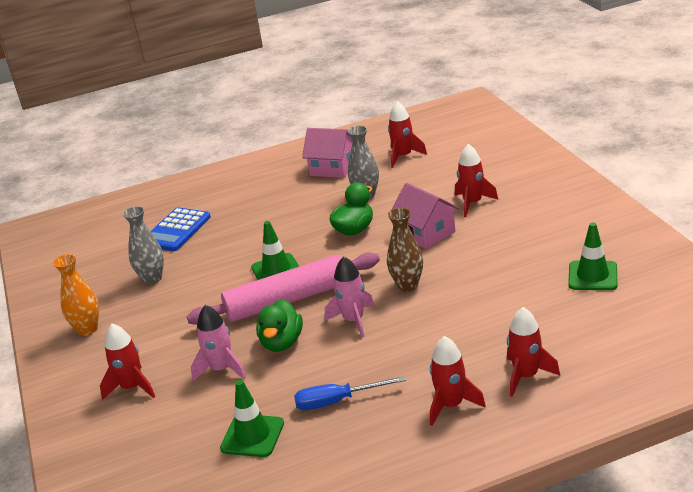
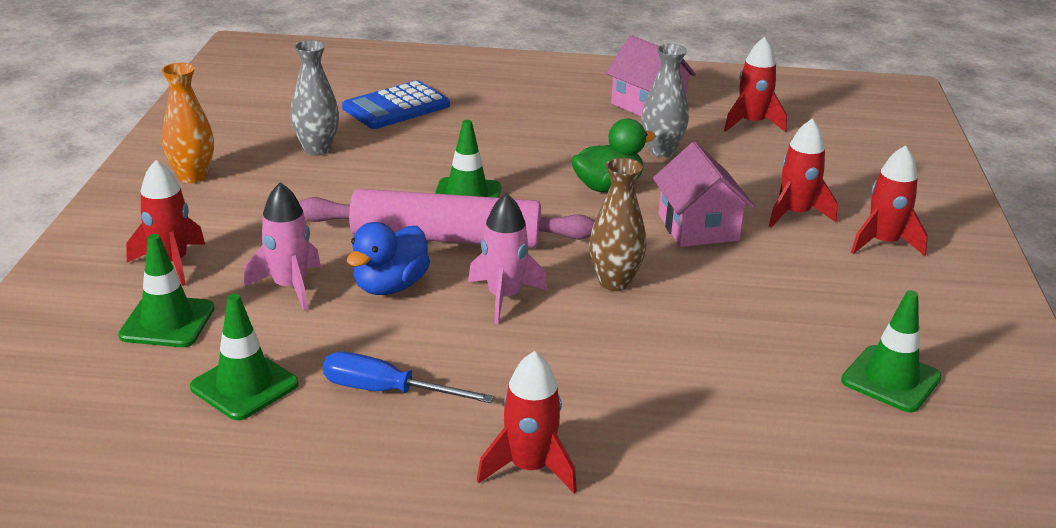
camera: 20 degrees right, 0 degrees up
green duck [256,299,303,352] -> blue duck [347,222,430,295]
red rocket [507,307,560,397] -> red rocket moved to [851,145,928,256]
none -> green traffic cone [118,234,215,347]

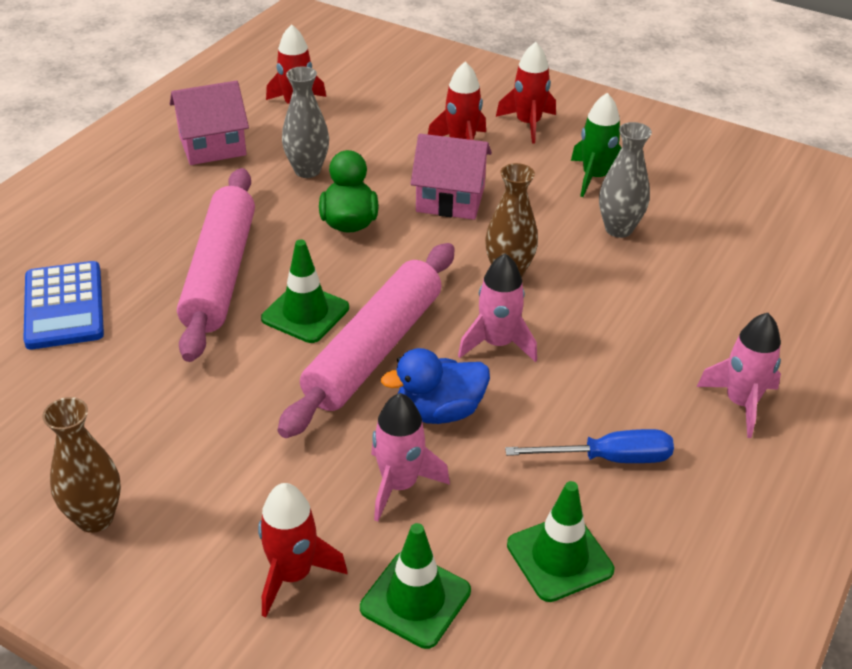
camera: 65 degrees left, 10 degrees up
orange vase [162,63,214,183] -> brown vase [42,397,121,533]
grey vase [290,40,339,156] -> grey vase moved to [599,122,652,238]
blue screwdriver [323,352,494,403] -> blue screwdriver turned 135 degrees counterclockwise [505,429,674,463]
blue duck [347,222,430,295] -> blue duck turned 105 degrees clockwise [381,348,490,424]
red rocket [477,351,577,493] -> pink rocket [697,313,781,438]
green traffic cone [841,290,942,412] -> none
none -> pink rolling pin [177,168,255,362]
none -> green rocket [571,93,622,197]

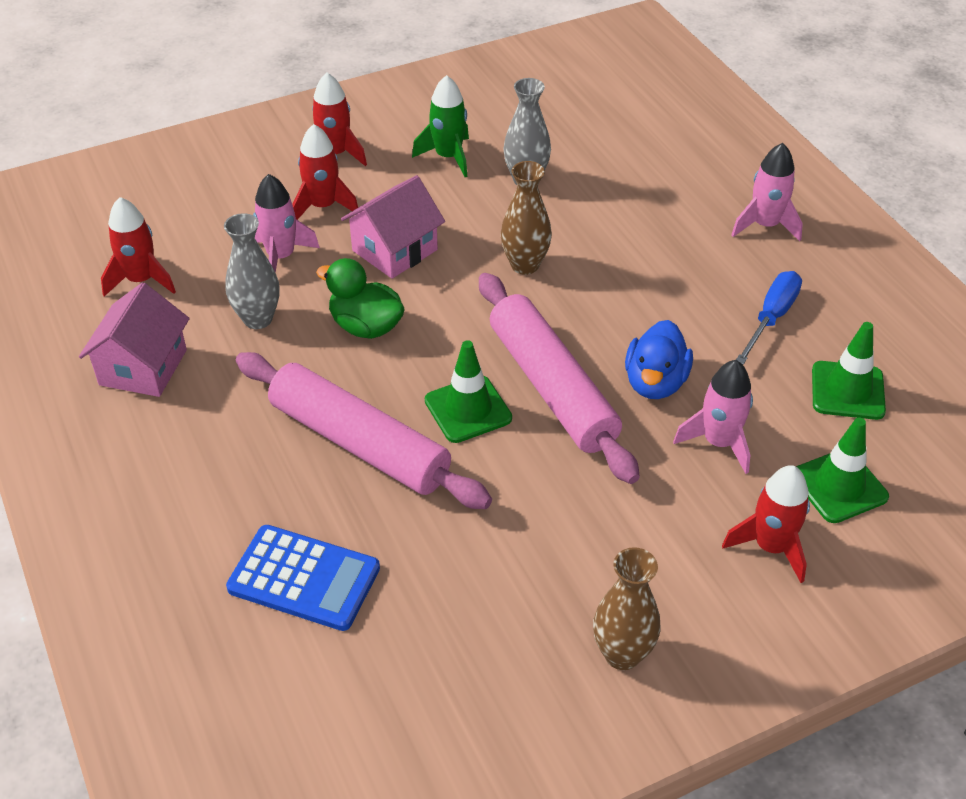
camera: 55 degrees left, 5 degrees up
pink rocket [458,253,537,362] -> pink rocket moved to [253,174,320,273]

